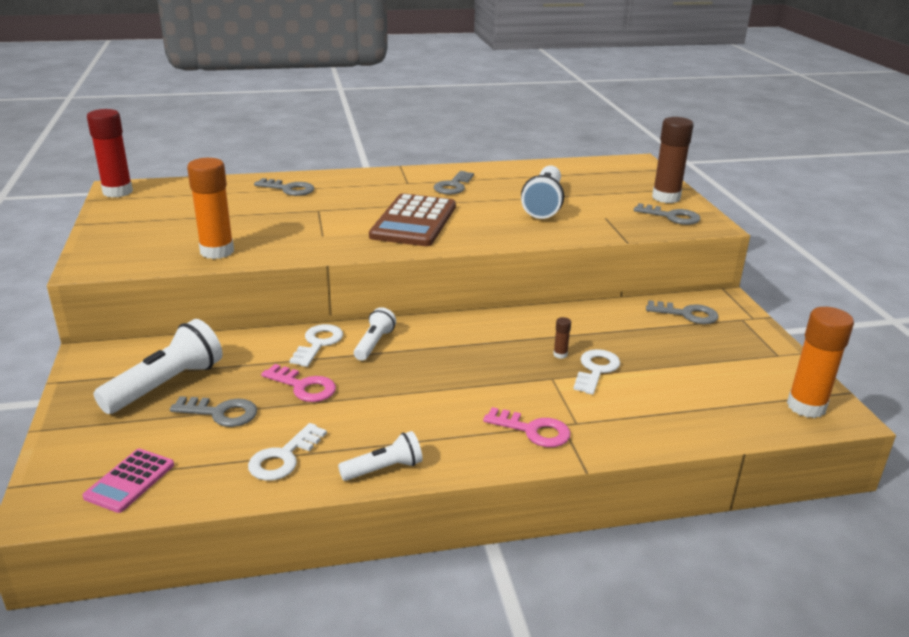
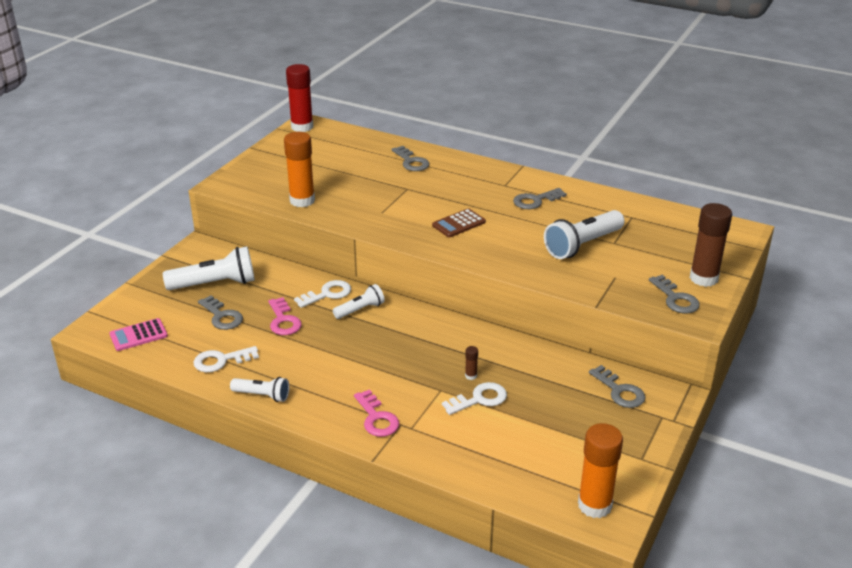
camera: 40 degrees right, 5 degrees up
brown calculator [369,193,456,246] -> brown calculator [432,208,486,237], size x0.54

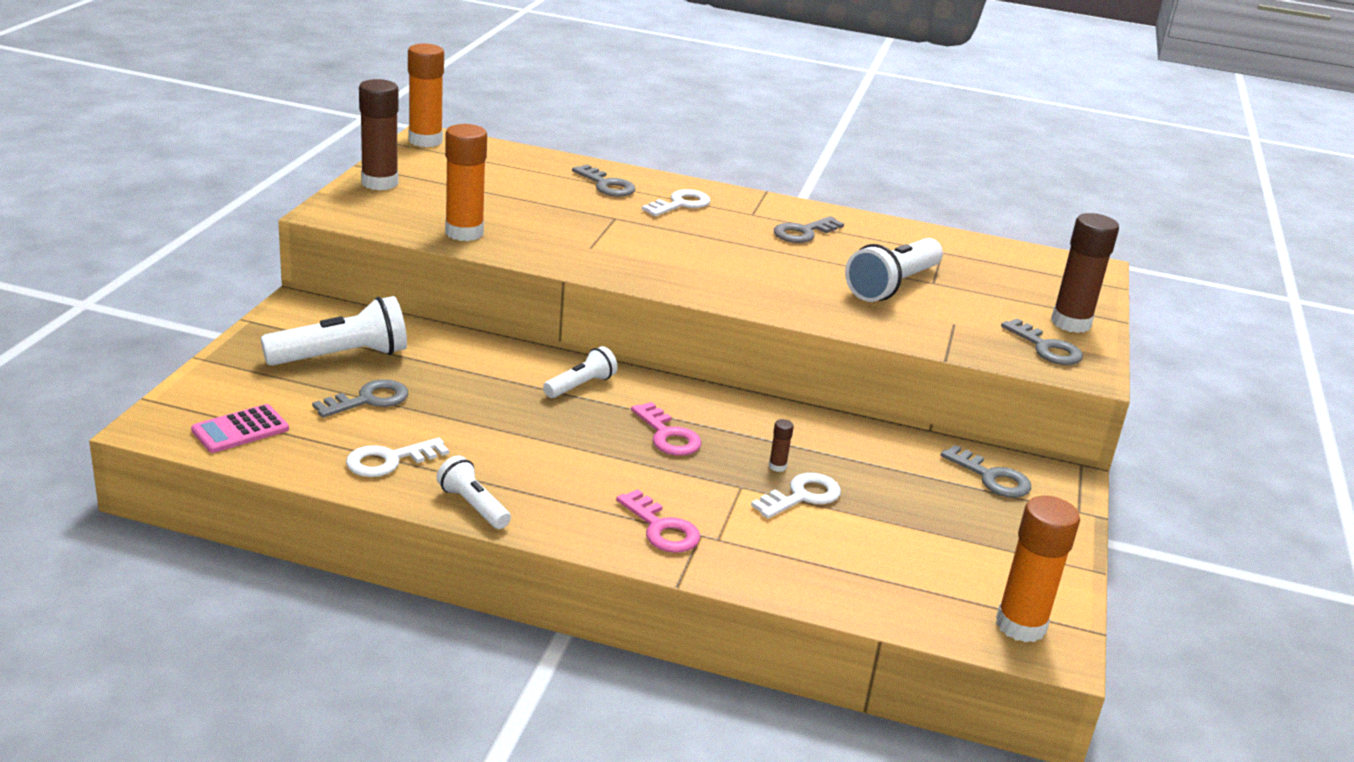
camera: 15 degrees left, 5 degrees down
grey key [198,295,243,330] -> grey key turned 75 degrees counterclockwise [312,379,408,418]
white flashlight [230,377,289,402] -> white flashlight turned 135 degrees counterclockwise [437,456,511,529]
pink key [268,297,302,335] -> pink key moved to [631,402,701,456]
red glue stick [286,64,313,132] -> orange glue stick [408,43,444,147]
white key [294,280,351,308] -> white key moved to [642,189,710,216]
brown calculator [432,208,486,237] -> none
none -> brown glue stick [359,79,399,191]

